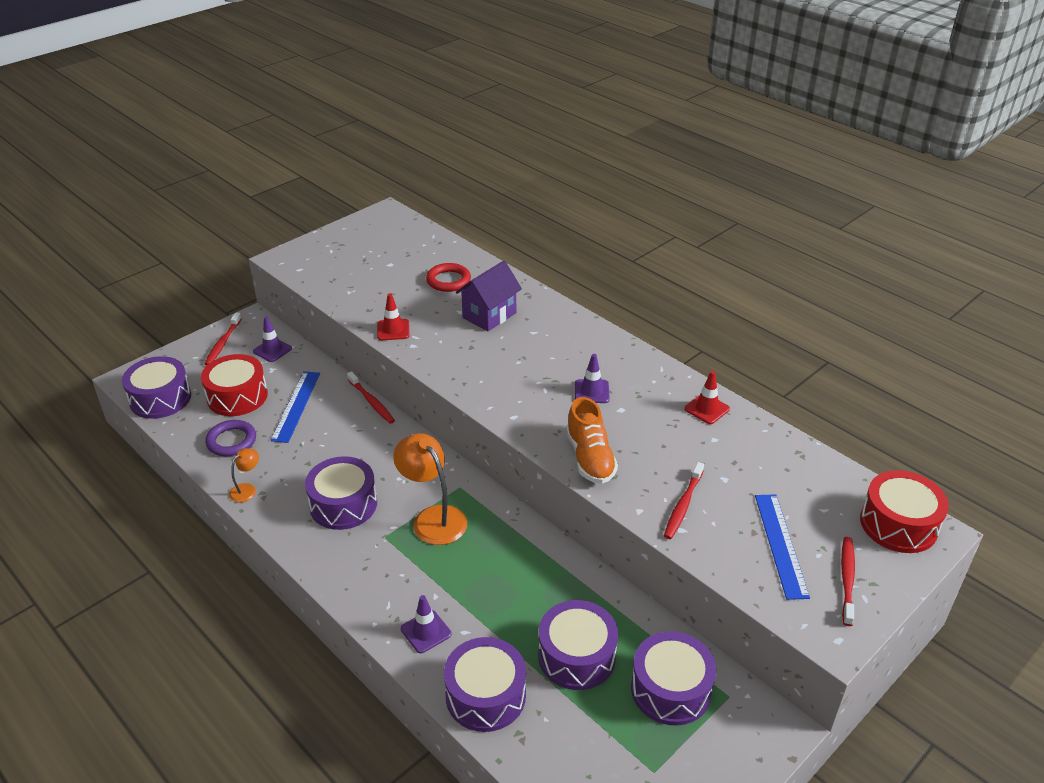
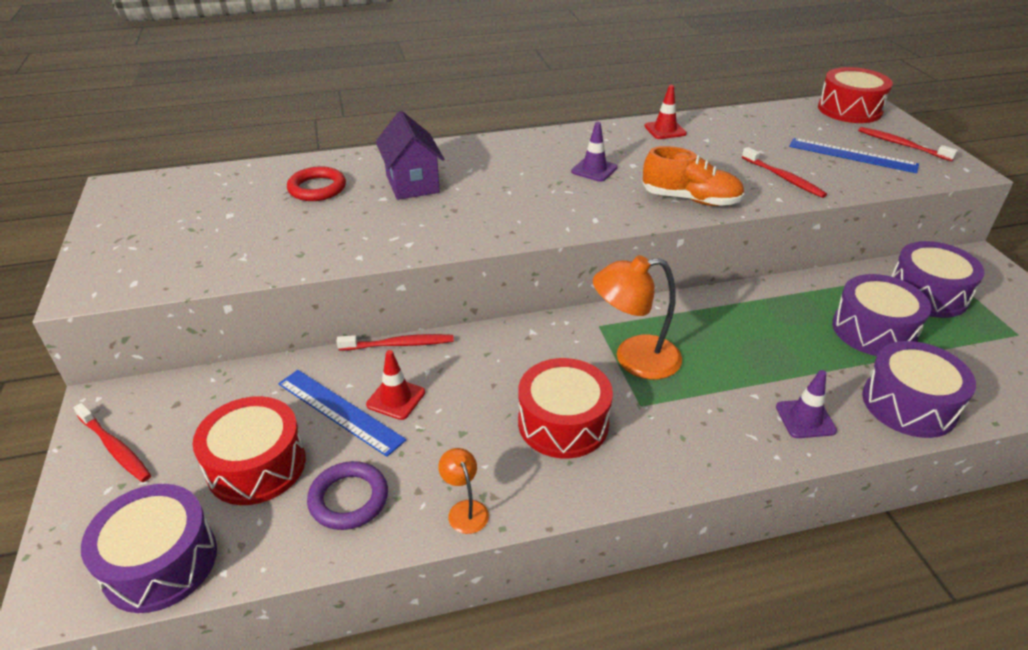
camera: 60 degrees left, 0 degrees up
purple traffic cone [253,316,292,362] -> none
purple drum [305,456,377,530] -> red drum [518,358,613,458]
red traffic cone [377,293,409,340] -> red traffic cone moved to [366,350,425,420]

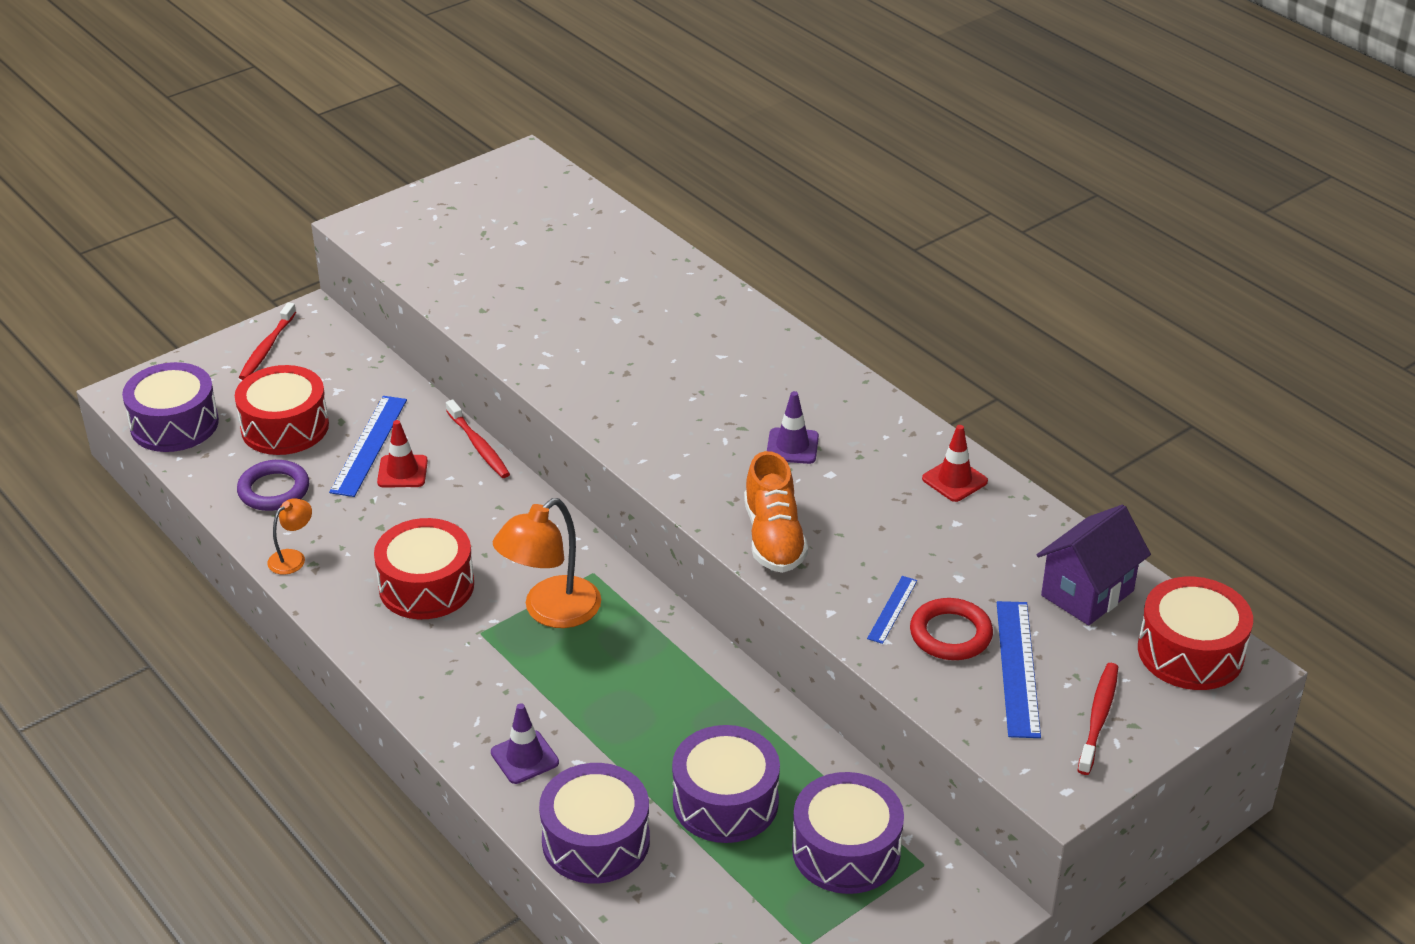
camera: 65 degrees right, 0 degrees up
red ring [287,167,346,201] -> red ring moved to [910,598,993,660]
purple house [376,111,444,200] -> purple house moved to [1037,505,1151,625]
orange lamp [593,255,682,379] -> orange lamp turned 105 degrees counterclockwise [493,498,601,628]
red toothbrush [742,147,827,198] -> blue ruler [867,576,917,644]

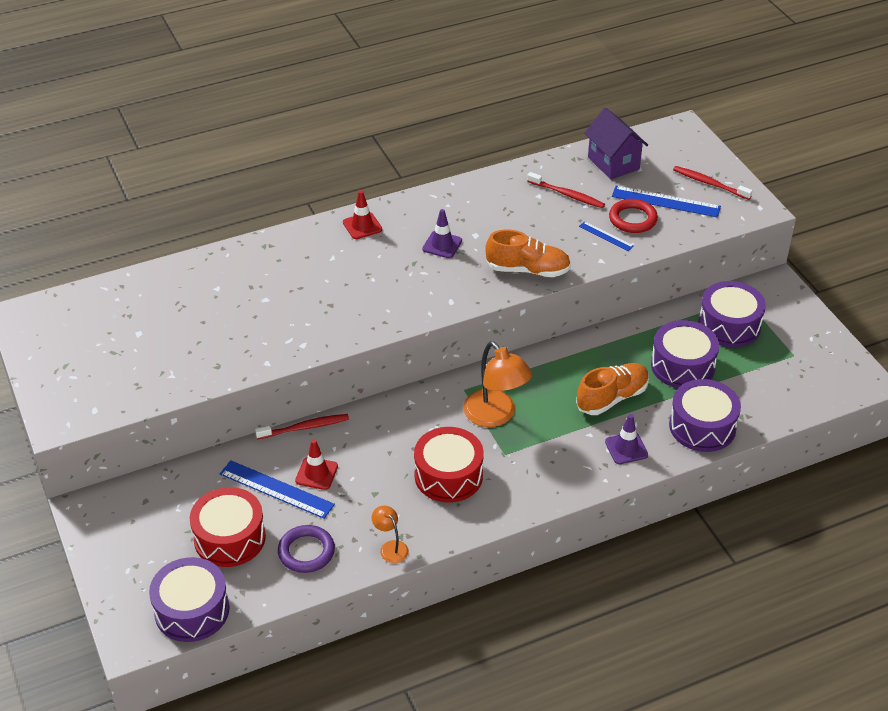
camera: 75 degrees left, 5 degrees up
red toothbrush [239,302,296,380] -> red toothbrush moved to [527,172,605,208]
red traffic cone [922,425,988,502] -> red traffic cone moved to [343,190,382,239]
red drum [1138,576,1253,690] -> none
none -> orange shoe [576,363,649,415]

